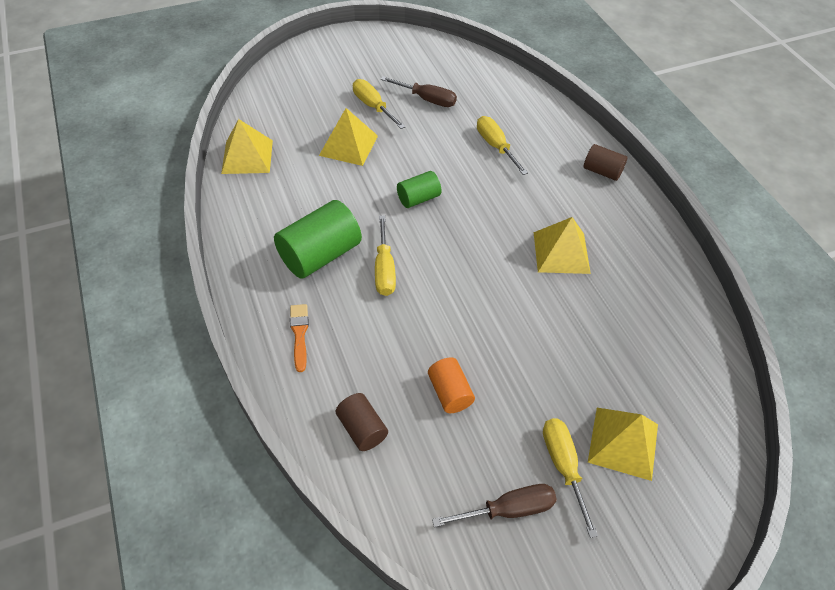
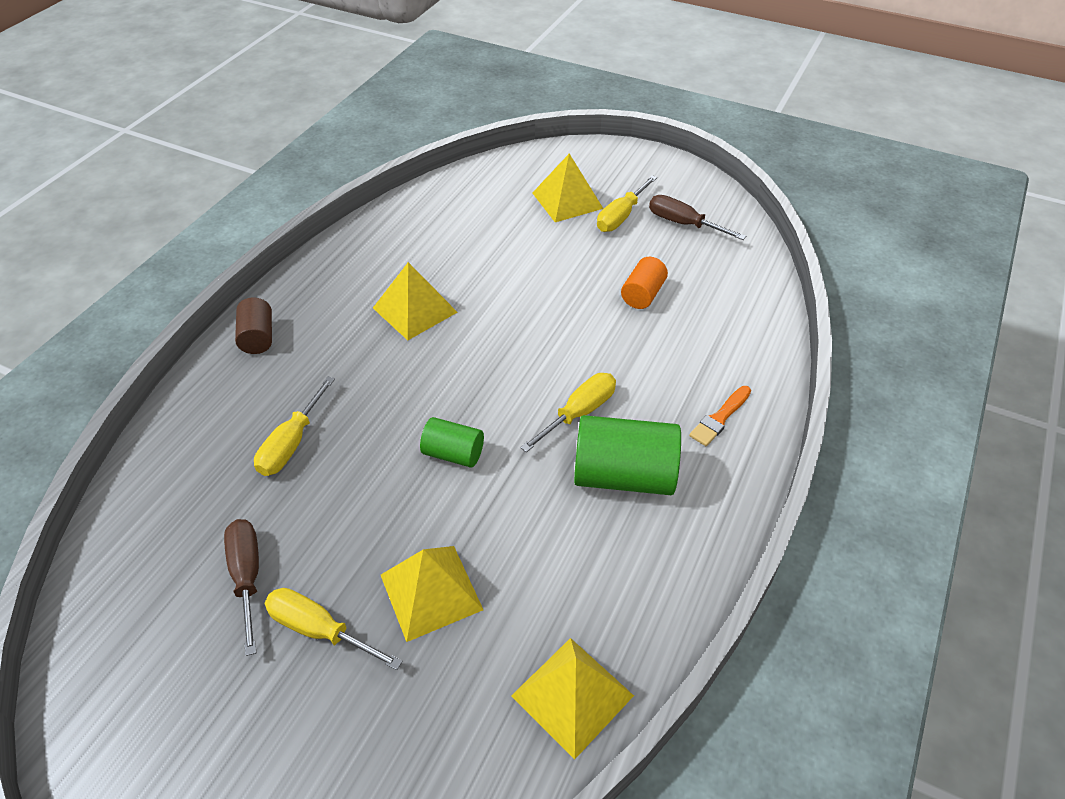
camera: 130 degrees left, 5 degrees down
brown cylinder [336,393,388,451] -> none
yellow screwdriver [353,79,405,129] -> yellow screwdriver turned 105 degrees clockwise [264,588,403,670]

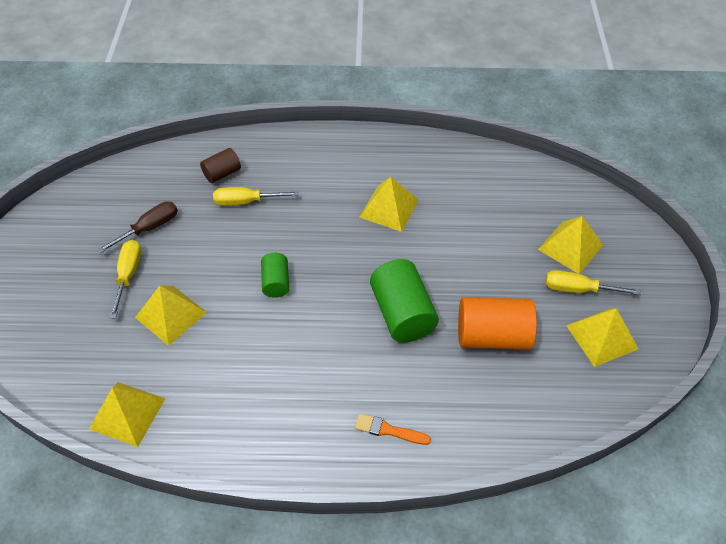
camera: 65 degrees right, 5 degrees up
brown cylinder [235,297,272,354] -> brown cylinder moved to [200,148,241,183]
yellow screwdriver [520,373,616,453] -> none
green cylinder [574,415,681,495] -> green cylinder moved to [370,259,439,342]
orange cylinder [621,257,668,309] -> orange cylinder [458,297,537,350], size x1.78
brown screwdriver [649,195,746,240] -> yellow pyramid [566,308,638,367]

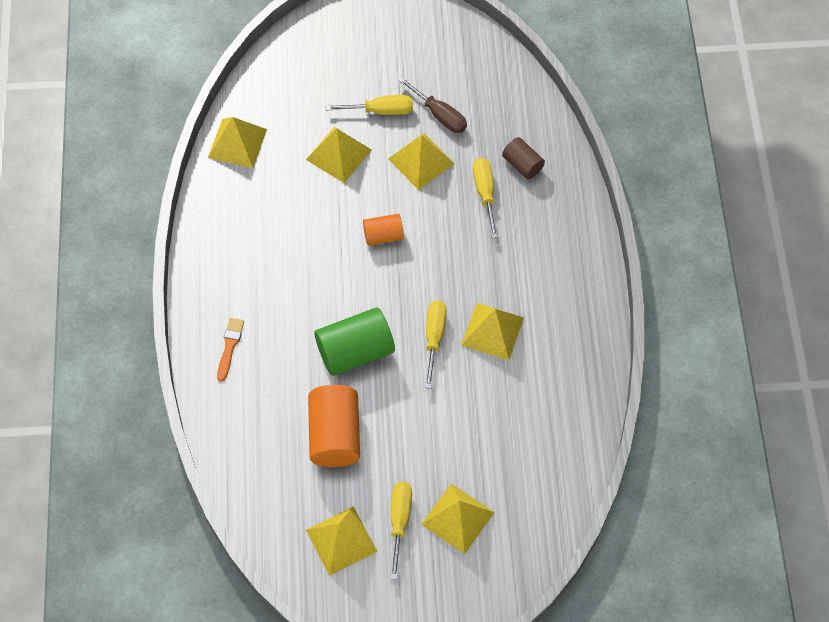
camera: 85 degrees right, 10 degrees up
green cylinder [261,253,289,298] -> orange cylinder [363,214,404,246]
none -> yellow pyramid [388,133,455,190]
none -> yellow screwdriver [425,301,447,389]

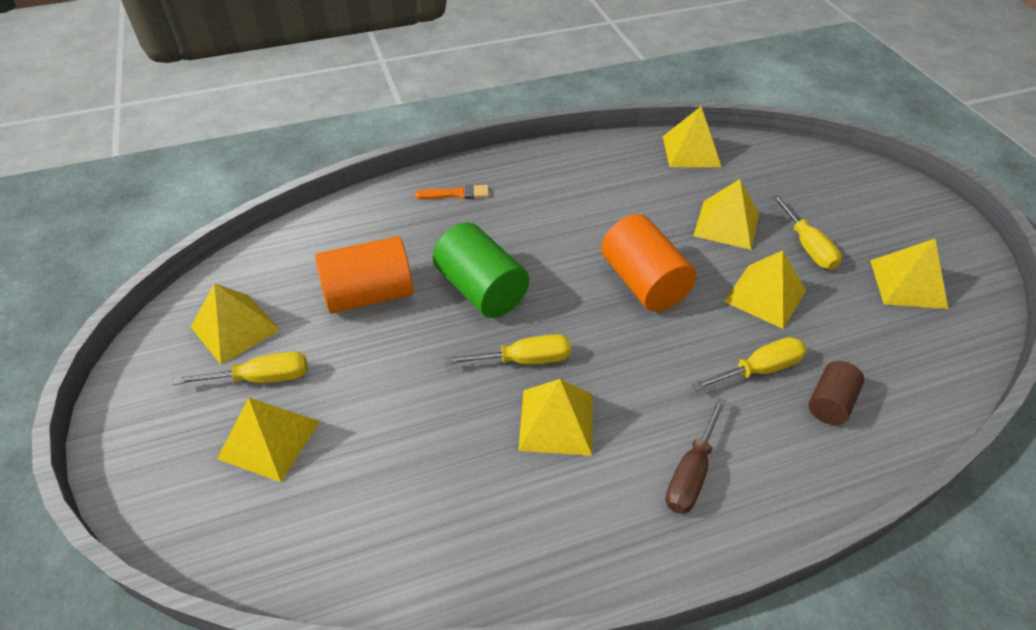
camera: 75 degrees right, 15 degrees down
orange cylinder [363,214,404,246] -> orange cylinder [601,214,696,312], size x1.78
brown screwdriver [398,77,467,133] -> brown screwdriver moved to [666,398,726,514]
none -> yellow pyramid [870,239,948,309]

